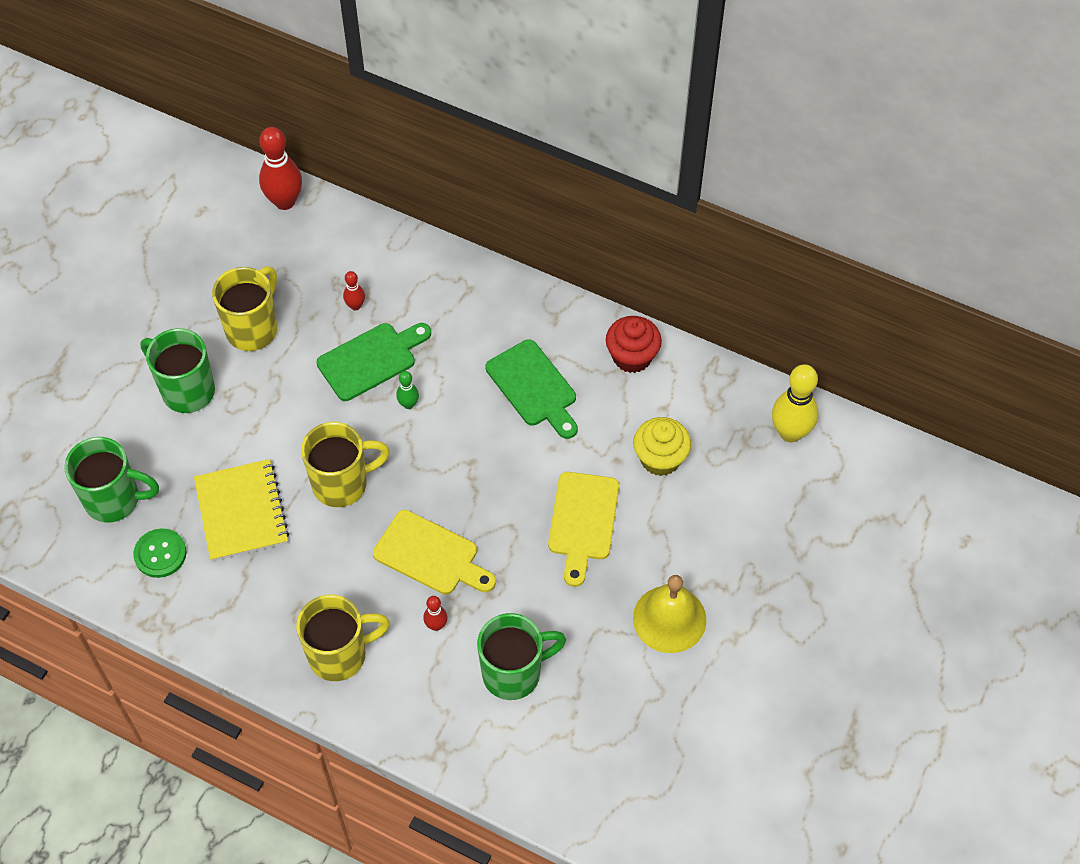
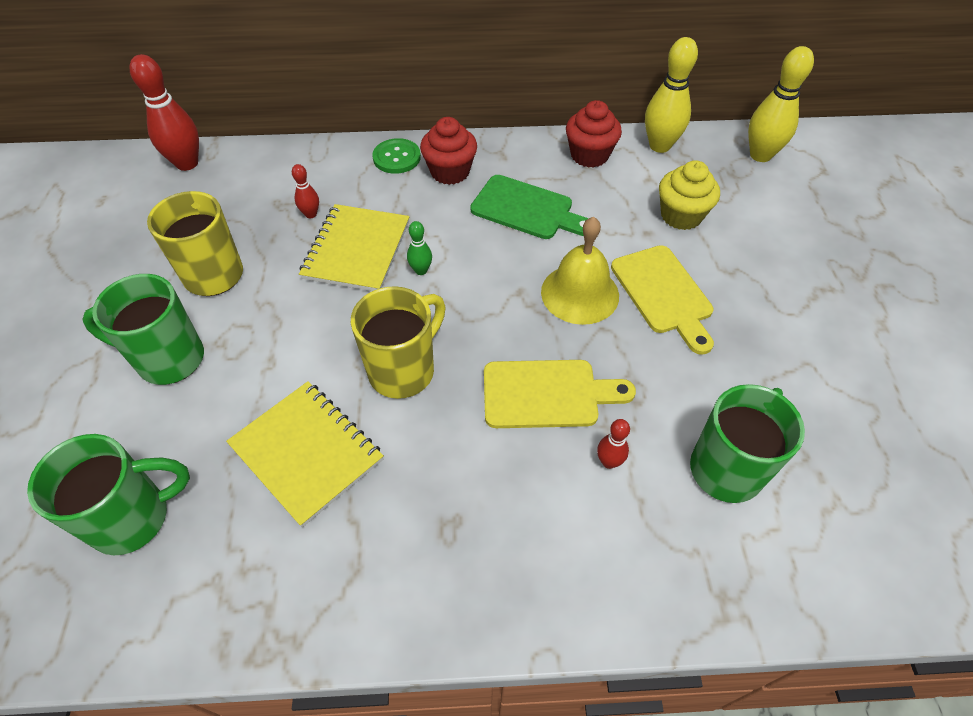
camera: 30 degrees left, 5 degrees down
green button [133,529,186,578] -> green button moved to [372,138,421,174]
yellow mug [296,595,390,681] -> none
green cutting board [317,323,431,401] -> yellow notebook [299,204,409,291]
yellow bell [633,575,706,653] -> yellow bell moved to [541,217,619,325]
none -> red cupcake [420,117,477,185]
none -> yellow bowling pin [645,37,698,153]

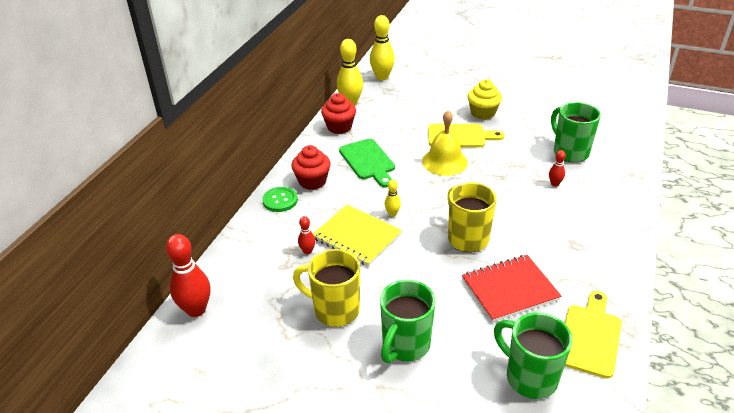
camera: 65 degrees left, 15 degrees down
green mug [27,434,190,555] -> green mug turned 45 degrees counterclockwise [494,313,573,399]
yellow notebook [226,381,384,527] -> red notebook [462,255,561,322]
green bowling pin [407,221,432,275] -> yellow bowling pin [384,179,401,217]
green cutting board [470,175,589,239] -> green cutting board turned 105 degrees clockwise [339,139,395,188]
yellow cutting board [484,360,636,428] -> yellow cutting board moved to [565,291,622,379]
yellow cupcake [659,160,720,230] -> yellow cupcake moved to [468,79,502,120]

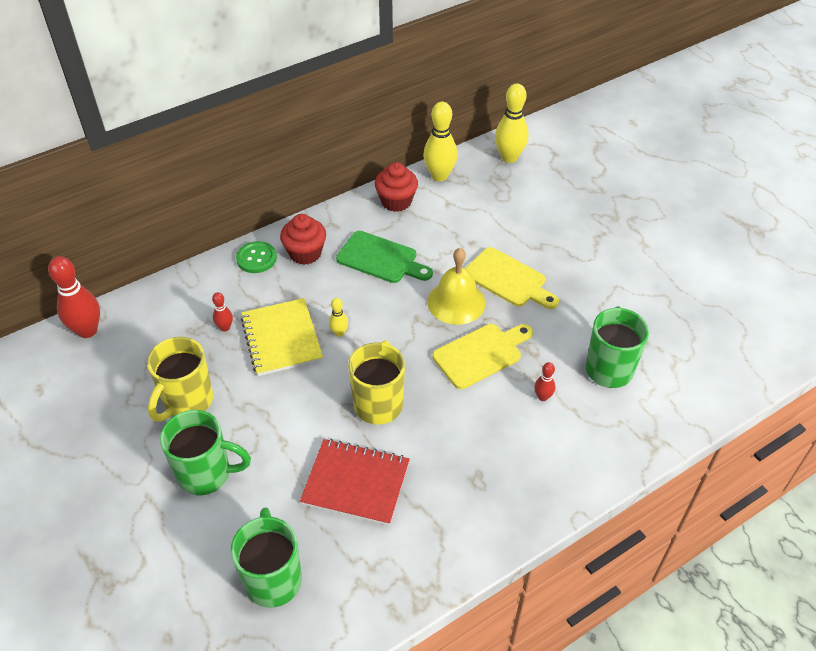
camera: 35 degrees right, 10 degrees up
yellow mug [293,249,360,327] -> yellow mug turned 120 degrees counterclockwise [147,337,213,422]
green cutting board [339,139,395,188] -> green cutting board turned 75 degrees counterclockwise [336,231,433,283]
green mug [380,280,436,363] -> green mug turned 150 degrees counterclockwise [160,410,251,495]
yellow cupcake [468,79,502,120] -> none
yellow cutting board [565,291,622,379] -> yellow cutting board moved to [433,324,533,389]

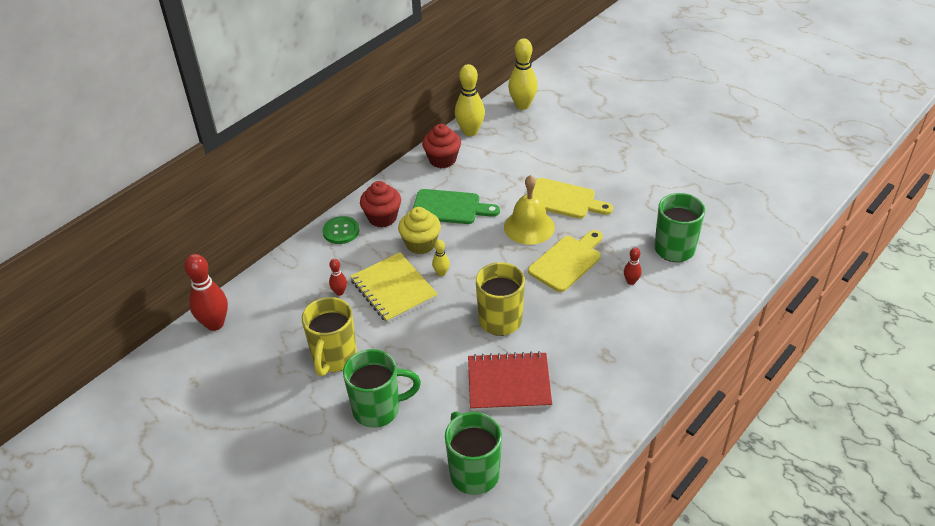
camera: 15 degrees left, 5 degrees down
none -> yellow cupcake [398,207,441,254]

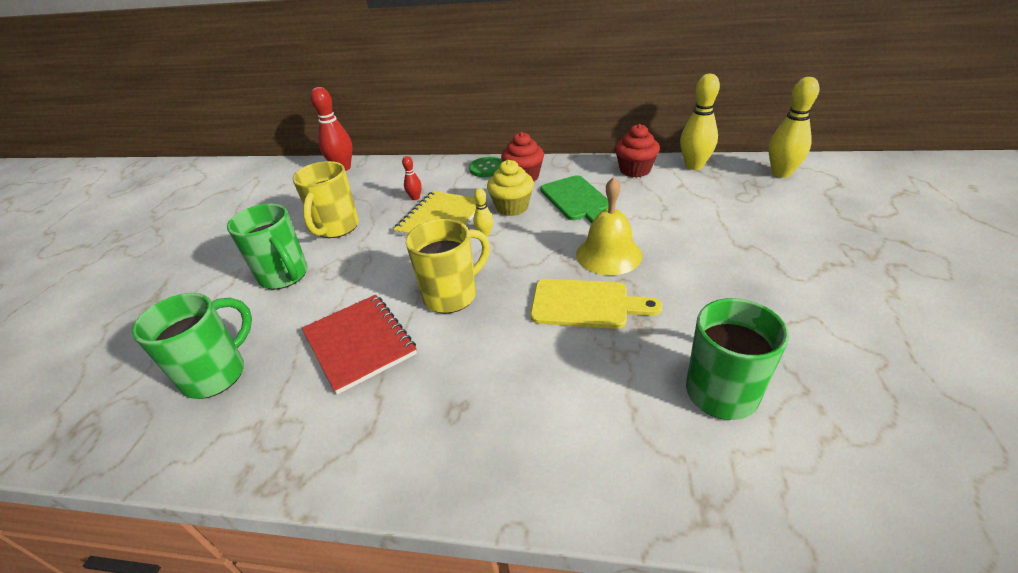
camera: 60 degrees right, 5 degrees down
yellow mug [302,297,357,376] -> yellow mug turned 60 degrees counterclockwise [292,161,359,238]
yellow cutting board [533,178,613,219] -> none
red bowling pin [624,247,642,285] -> none

